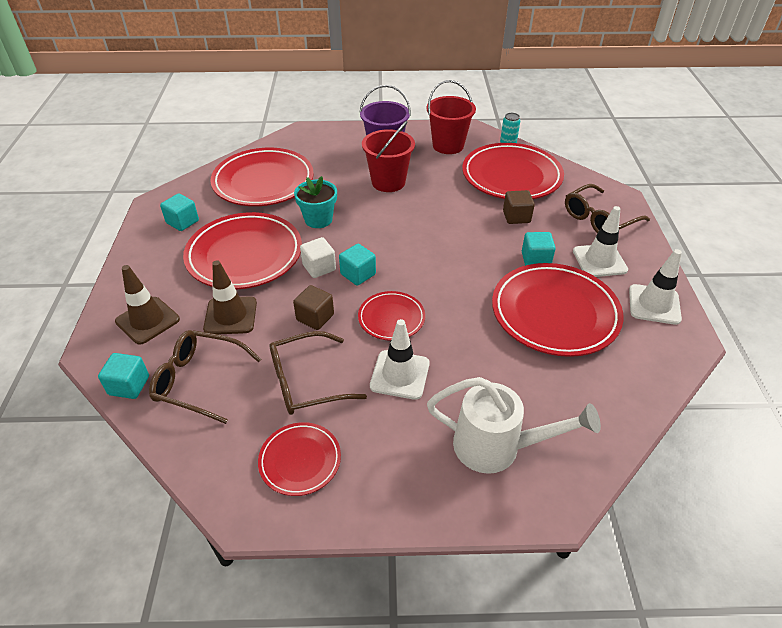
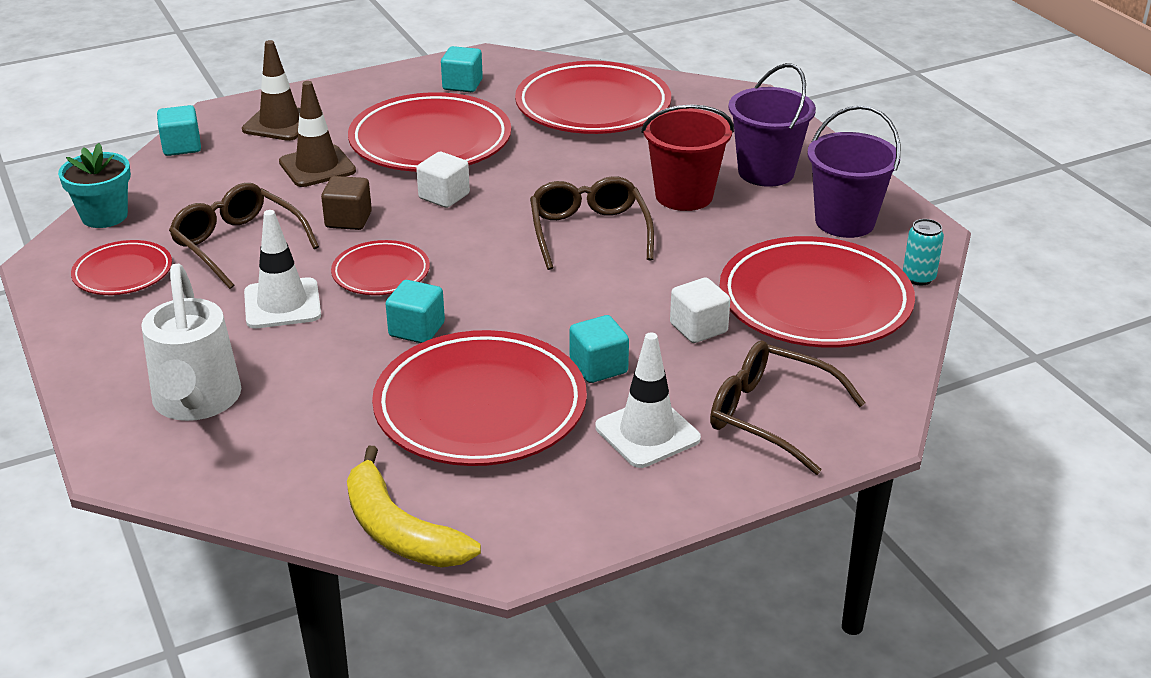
camera: 65 degrees right, 10 degrees down
brown glasses [149,330,261,424] -> brown glasses moved to [530,176,654,270]
turquoise flower pot [294,176,337,228] -> turquoise flower pot moved to [58,143,131,228]
turquoise cube [339,244,376,286] -> turquoise cube moved to [386,280,445,343]
red bucket [427,80,476,154] -> purple bucket [807,105,900,238]
brown cube [503,190,535,224] -> white cube [670,278,730,343]
white traffic cone [629,249,682,325] -> none
none -> yellow banana [347,446,481,568]

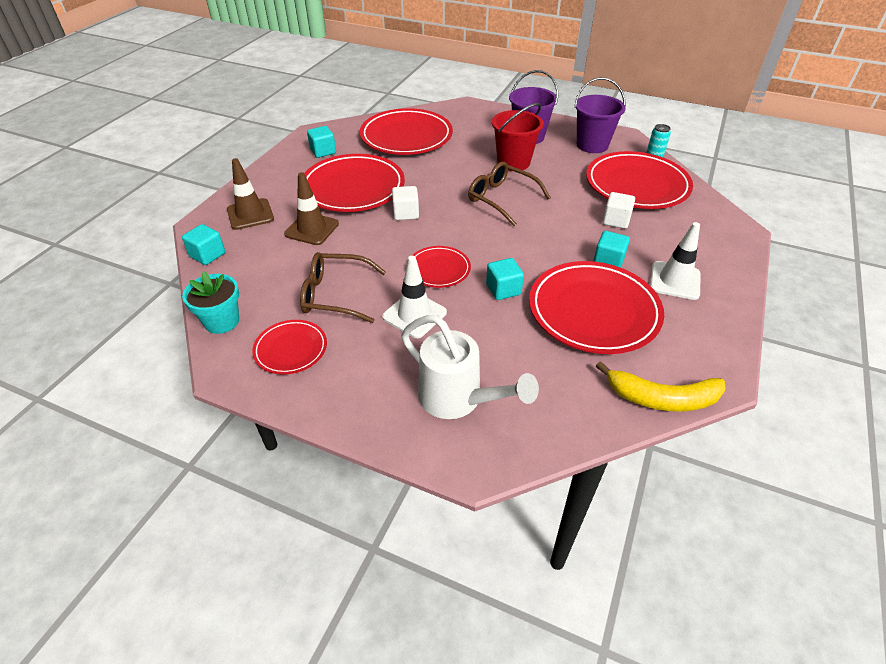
camera: 40 degrees left, 10 degrees up
brown cube [321,176,372,230] -> none
brown glasses [710,341,866,475] -> none

